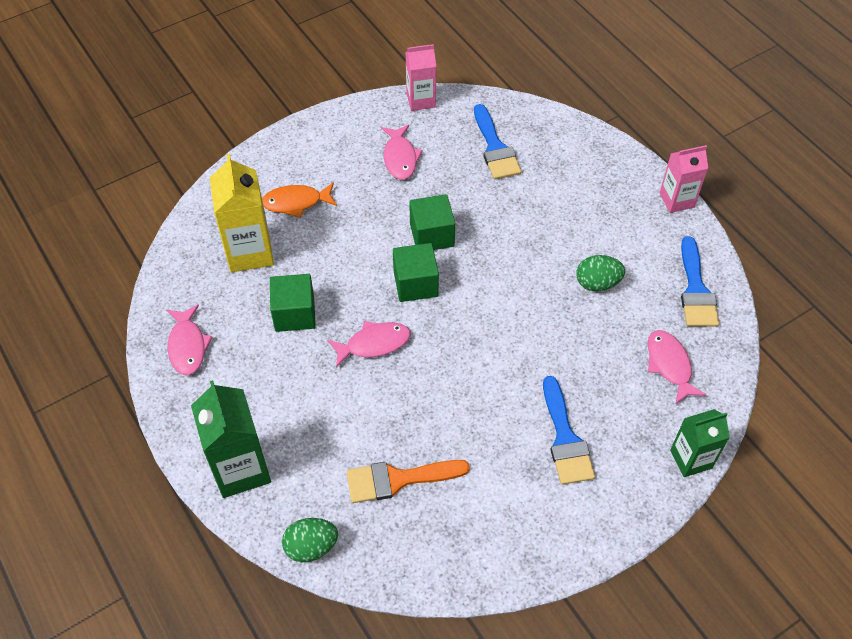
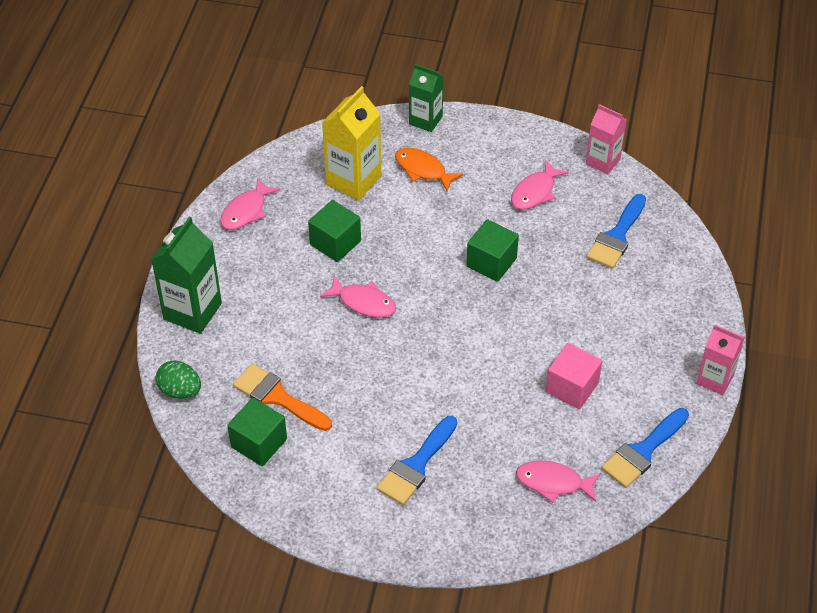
camera: 45 degrees right, 5 degrees down
green cube [393,243,439,302] -> green cube moved to [227,398,287,466]
green egg [576,255,625,291] -> pink cube [546,343,602,409]
pink fish [648,330,706,405] -> pink fish turned 105 degrees counterclockwise [516,460,601,503]
green carton [670,409,730,477] -> green carton moved to [409,64,444,132]

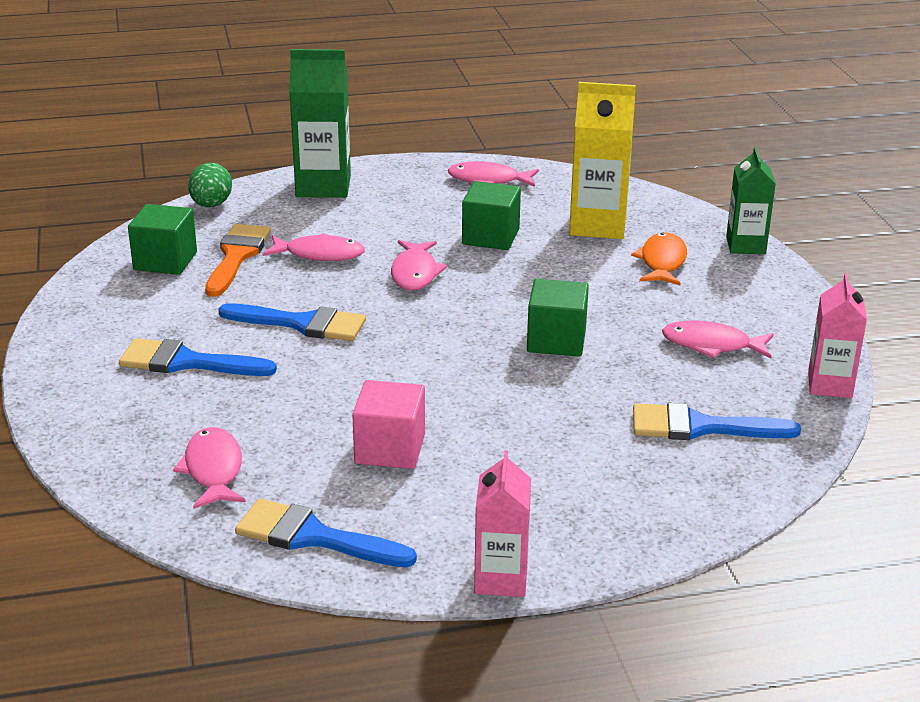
camera: 65 degrees right, 20 degrees down
none -> blue brush [218,303,366,341]
none -> pink fish [263,233,365,261]

